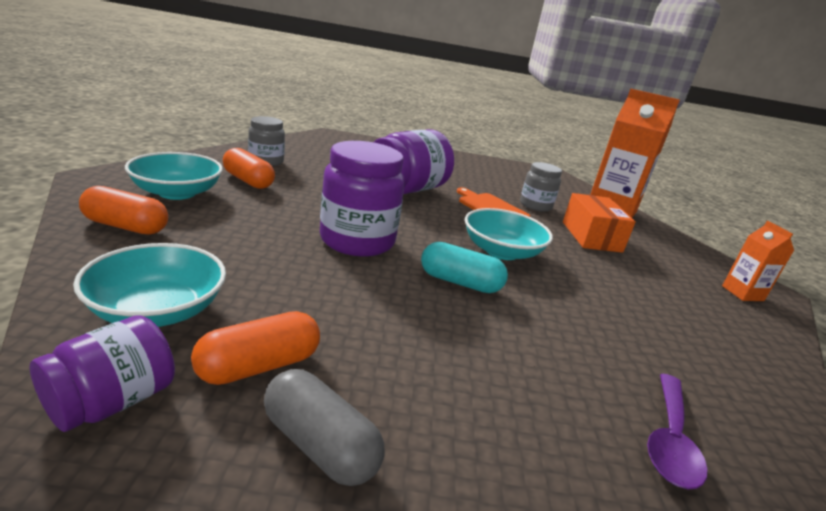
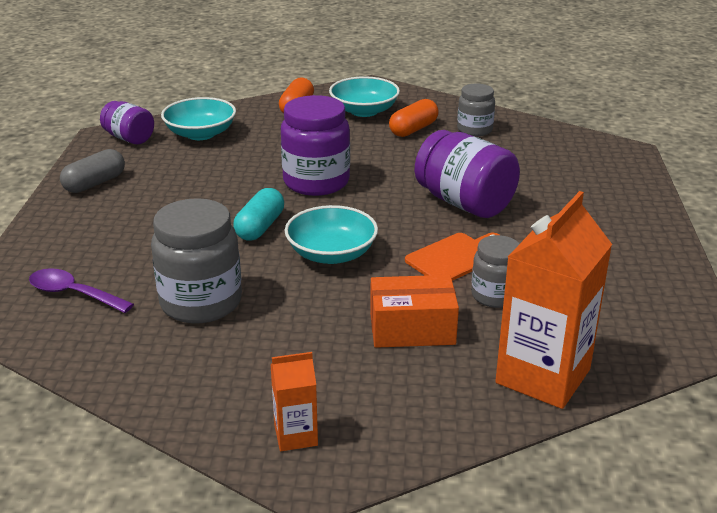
camera: 95 degrees right, 5 degrees up
orange capsule [191,311,320,385] -> none
none -> grey jar [151,198,242,323]

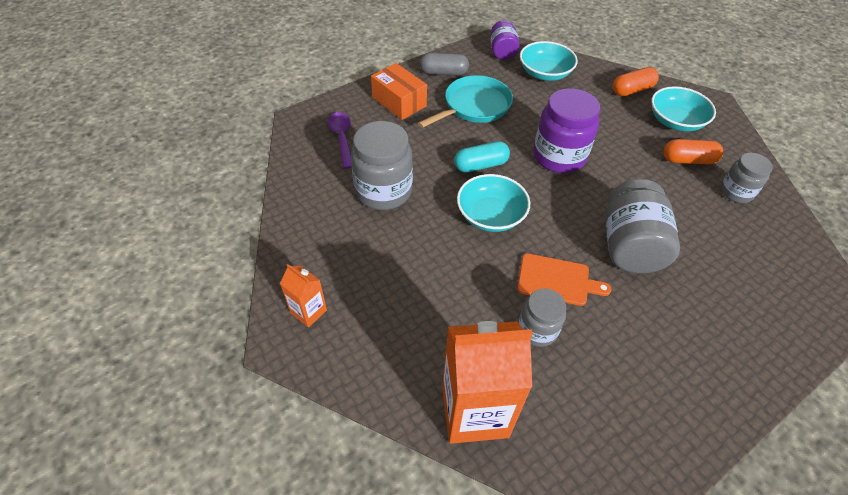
camera: 50 degrees right, 20 degrees up
orange box [370,275,459,348] -> orange box moved to [371,63,427,120]
purple jar [415,130,520,218] -> grey jar [605,179,680,274]
none -> turquoise pan [418,75,513,128]

